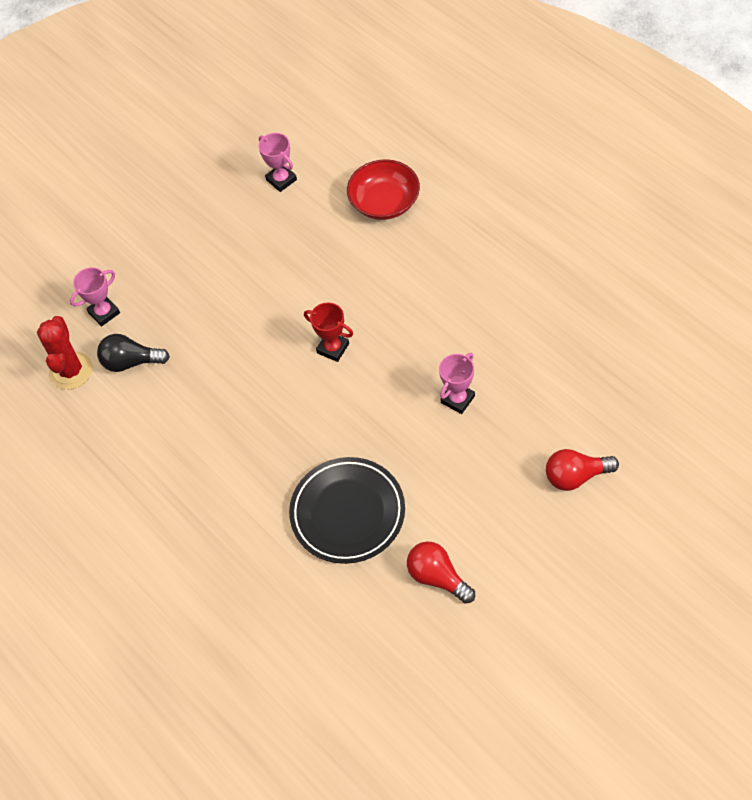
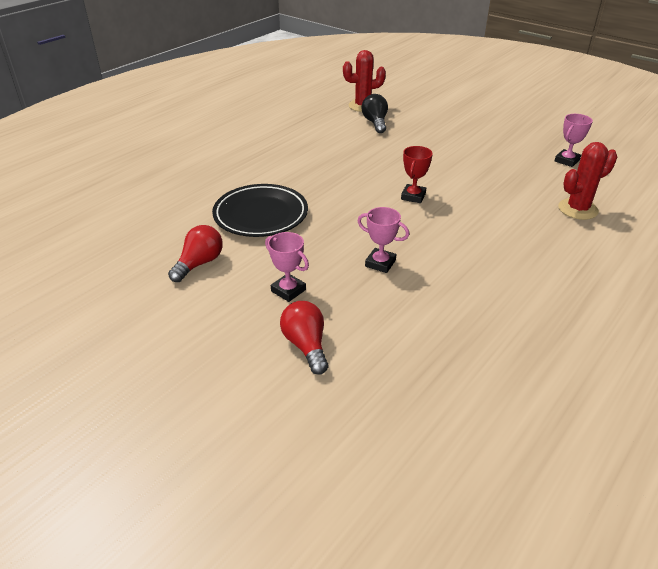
camera: 75 degrees right, 20 degrees down
pink trophy [70,267,120,327] -> pink trophy moved to [265,232,309,302]
red bowl [347,159,420,220] -> red cactus [558,142,617,220]

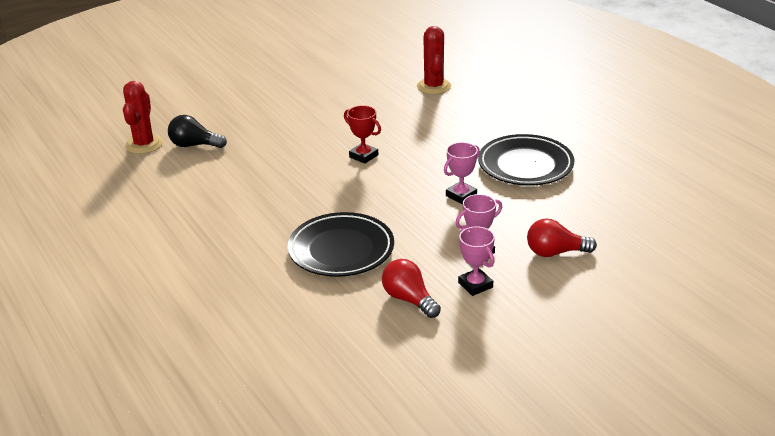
camera: 70 degrees left, 5 degrees down
pink trophy [555,114,593,167] -> pink trophy moved to [458,226,495,296]
none -> black plate [478,134,574,186]

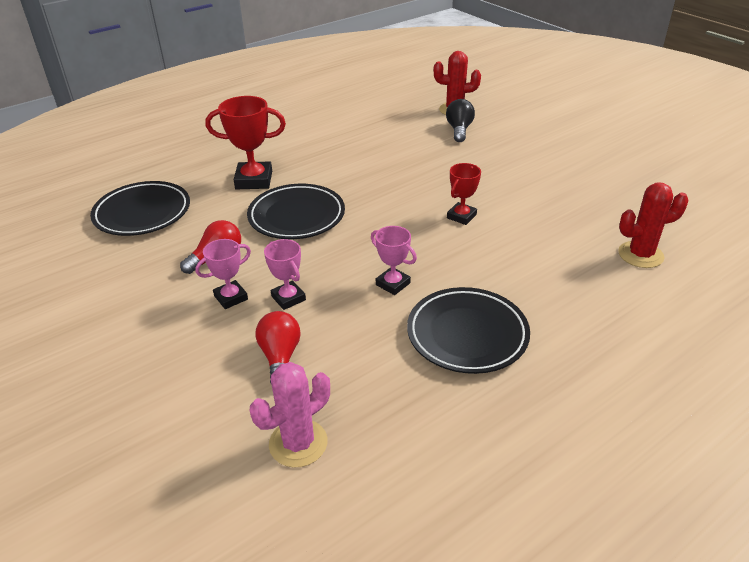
camera: 85 degrees right, 5 degrees up
none -> black plate [90,181,190,236]
none -> red trophy [206,96,286,189]
none -> pink cactus [250,362,330,468]

